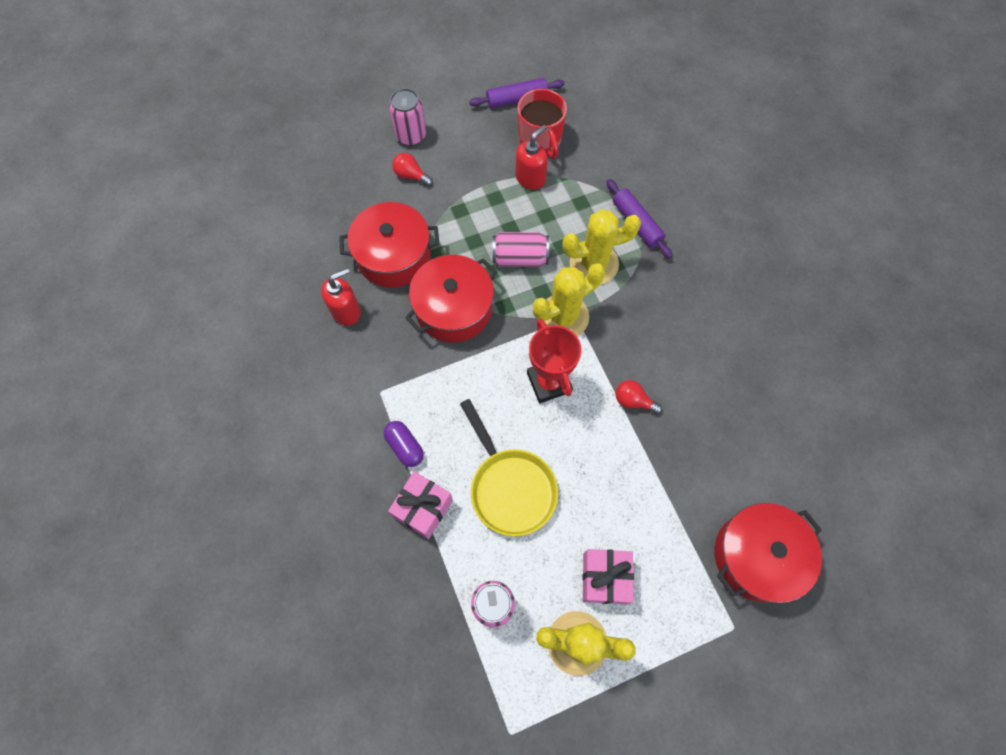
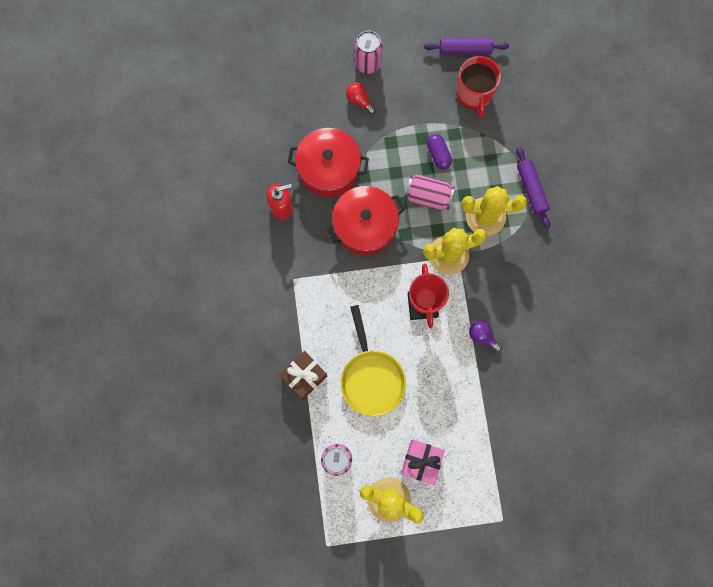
camera: 15 degrees right, 10 degrees up
purple capsule [384,421,424,467] -> purple capsule moved to [427,134,452,170]
pink gift [388,471,453,539] -> brown gift [279,351,328,399]
red soap dispenser [515,125,548,190] -> none
red light bulb [615,380,662,414] -> purple light bulb [469,321,502,352]
red pot [714,503,822,603] -> none

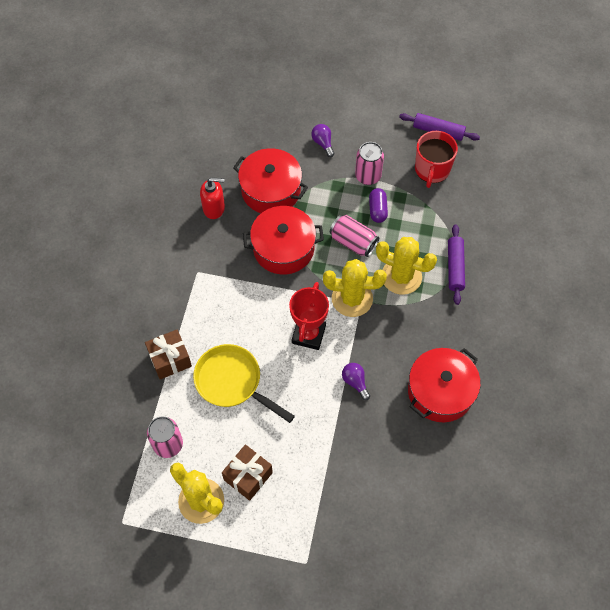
camera: 20 degrees right, 15 degrees down
yellow pan [341,305,406,416] -> yellow pan turned 120 degrees clockwise [193,344,295,423]
red light bulb [346,82,376,114] -> purple light bulb [311,124,334,157]
pink can [355,31,382,74] -> pink can moved to [355,142,384,185]
pink gift [401,440,445,485] -> brown gift [222,445,273,501]
none -> red pot [408,348,481,422]

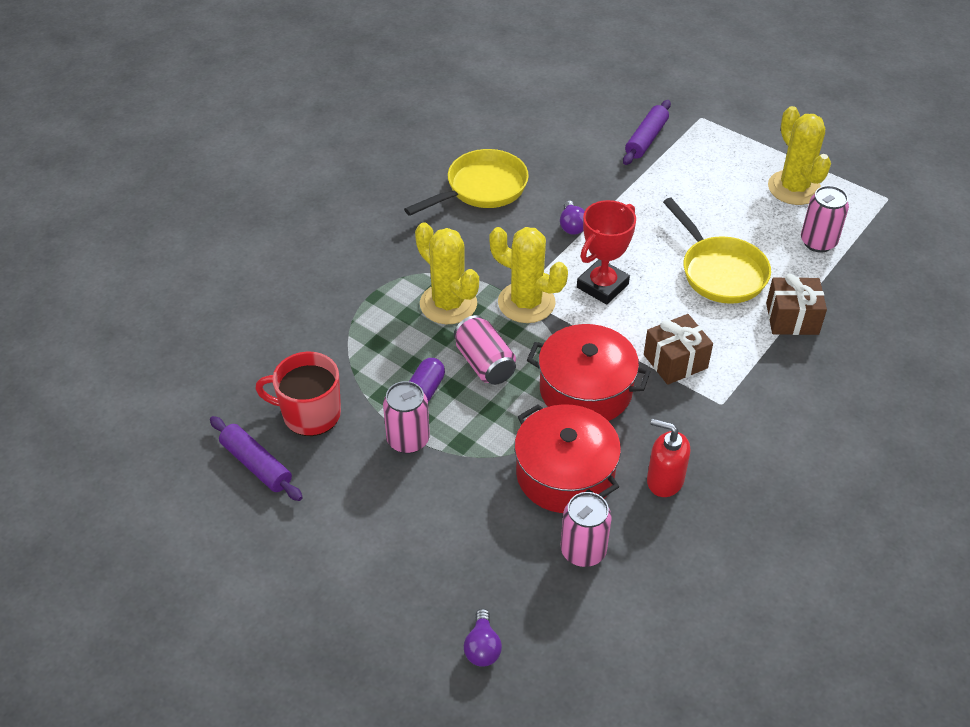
camera: 155 degrees left, 15 degrees down
brown gift [222,445,273,501] -> brown gift moved to [644,314,713,385]
purple light bulb [311,124,334,157] -> purple light bulb moved to [464,609,502,667]
red pot [408,348,481,422] -> yellow pan [404,149,529,216]
red mug [415,131,458,188] -> red mug turned 120 degrees counterclockwise [255,352,341,436]
purple rolling pin [448,224,465,305] -> purple rolling pin moved to [623,100,671,165]
none -> pink can [561,492,612,567]

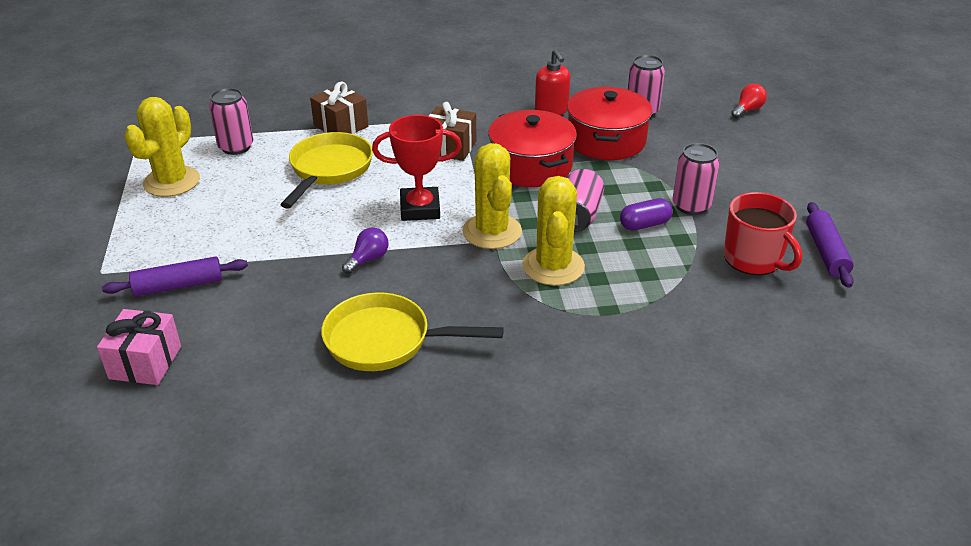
camera: 135 degrees left, 10 degrees down
purple light bulb [464,609,502,667] -> red light bulb [731,84,767,118]
none -> pink gift [97,309,181,385]

